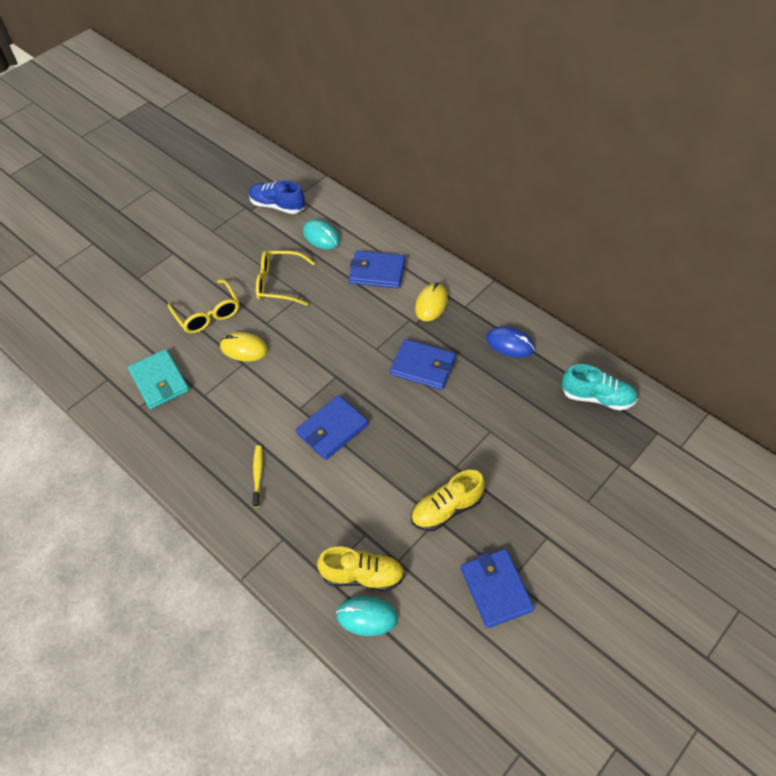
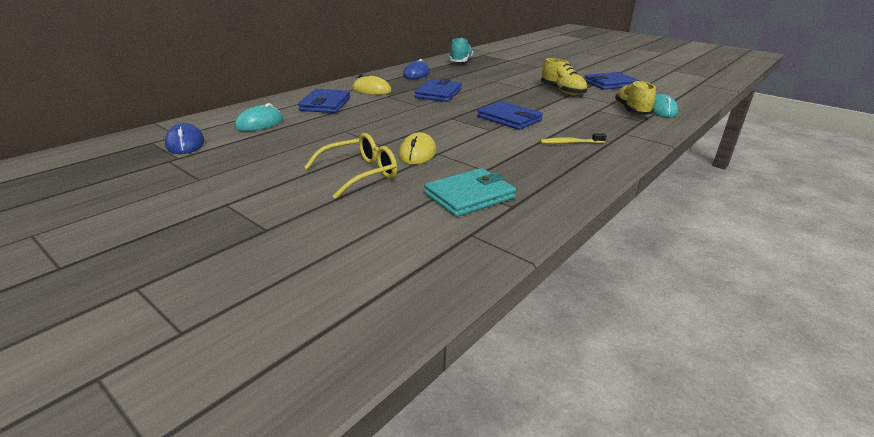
camera: 95 degrees left, 25 degrees down
blue shoe [249,180,305,214] -> blue mouse [165,123,204,154]
yellow glasses [256,250,315,306] -> none

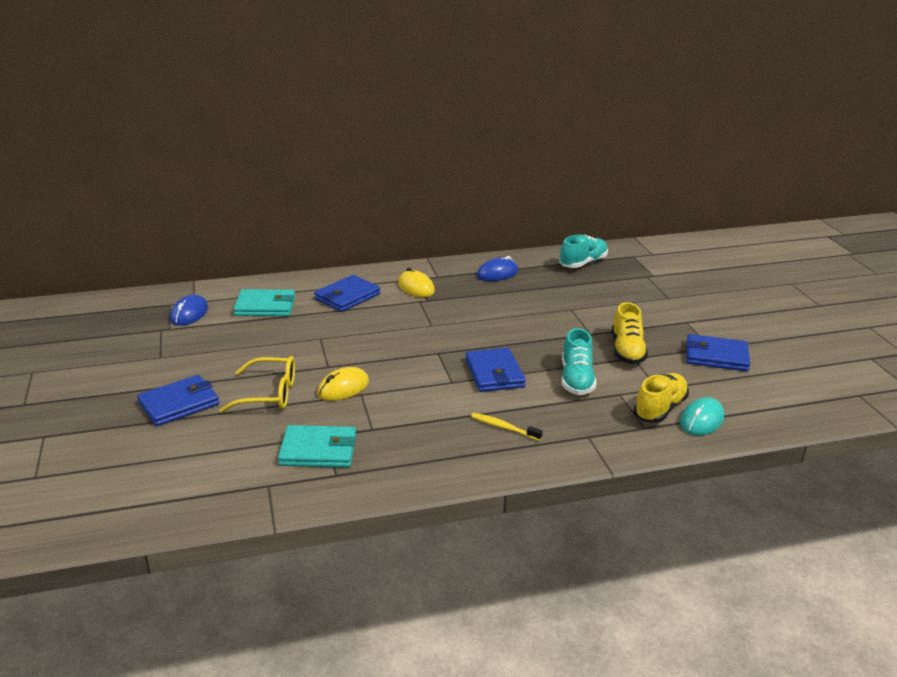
camera: 35 degrees right, 0 degrees up
turquoise mouse [235,103,283,131] -> turquoise wallet [233,289,295,316]
blue wallet [415,79,462,102] -> blue wallet moved to [137,375,219,426]
none -> turquoise shoe [561,328,596,395]

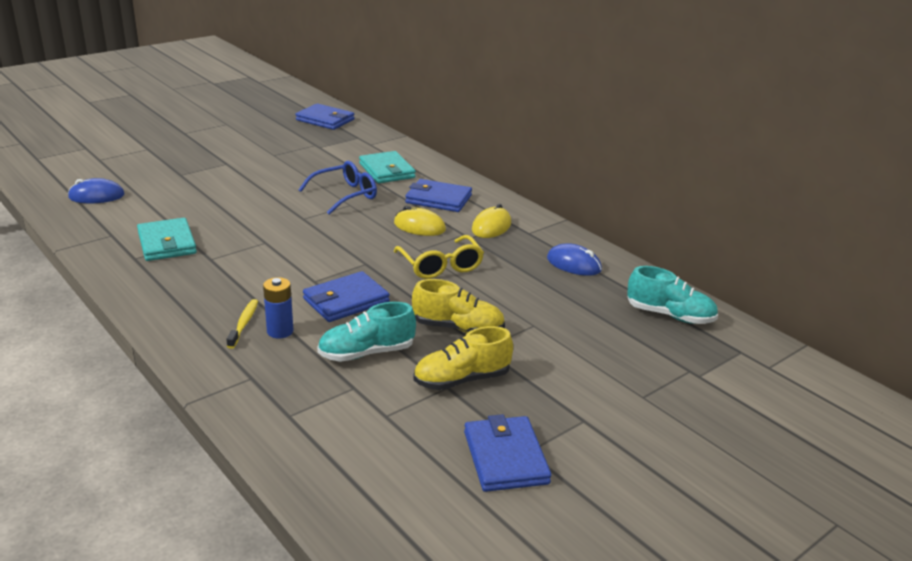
camera: 65 degrees right, 0 degrees up
blue wallet [137,375,219,426] -> blue wallet moved to [295,103,355,130]
blue mouse [170,295,208,326] -> blue mouse moved to [68,178,124,203]
yellow glasses [219,356,295,413] -> yellow glasses moved to [393,235,484,279]
yellow mouse [317,367,369,401] -> yellow mouse moved to [394,206,446,236]
yellow shoe [634,373,689,423] -> yellow shoe moved to [412,279,505,333]
turquoise mouse [680,397,724,435] -> none
none -> blue battery [263,277,293,339]
none -> blue glasses [299,161,377,215]

